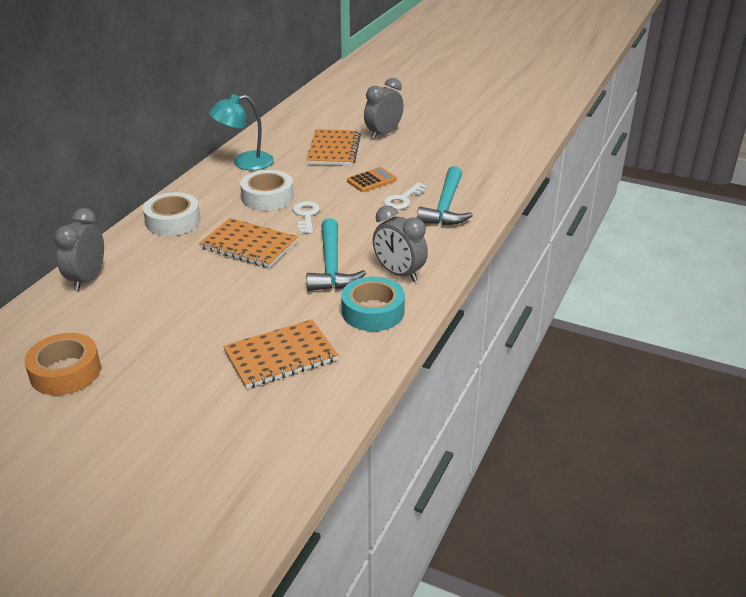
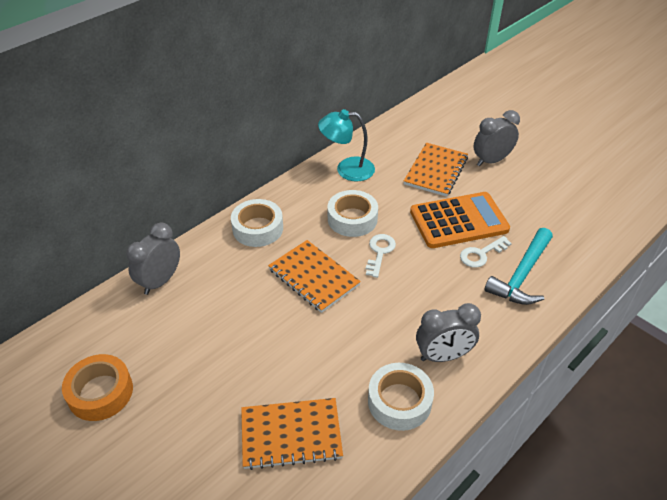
camera: 20 degrees right, 10 degrees up
turquoise hammer [306,218,366,291] -> none
turquoise tape [341,277,405,331] -> white tape [368,363,434,431]
orange calculator [347,167,397,192] -> orange calculator [410,192,510,248], size x1.99
grey clock [373,205,428,282] -> grey clock turned 75 degrees counterclockwise [416,303,481,362]

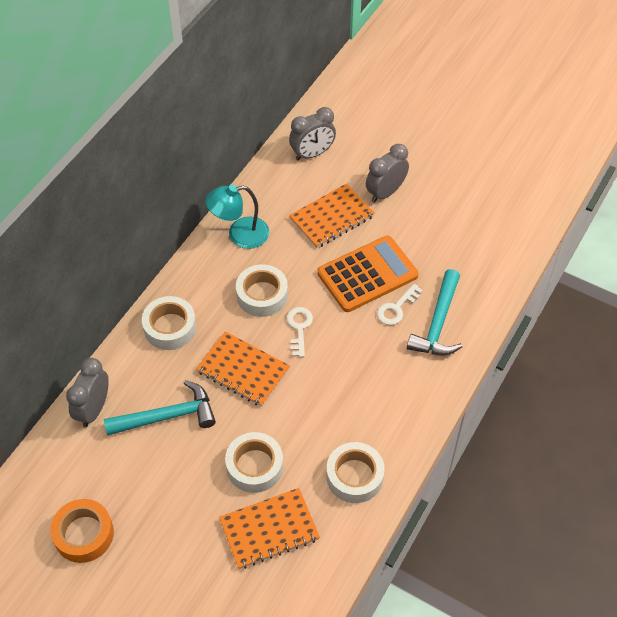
camera: 15 degrees left, 10 degrees up
orange notebook [404,143,468,197] -> orange notebook turned 45 degrees clockwise [289,184,375,248]
grey clock [416,303,481,362] -> grey clock moved to [289,107,336,161]
none -> turquoise hammer [104,380,216,436]
none -> white tape [225,432,283,493]

